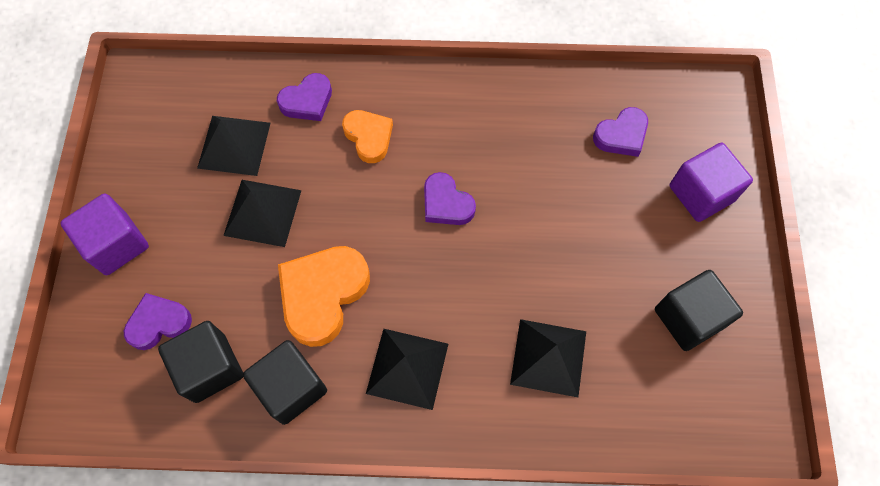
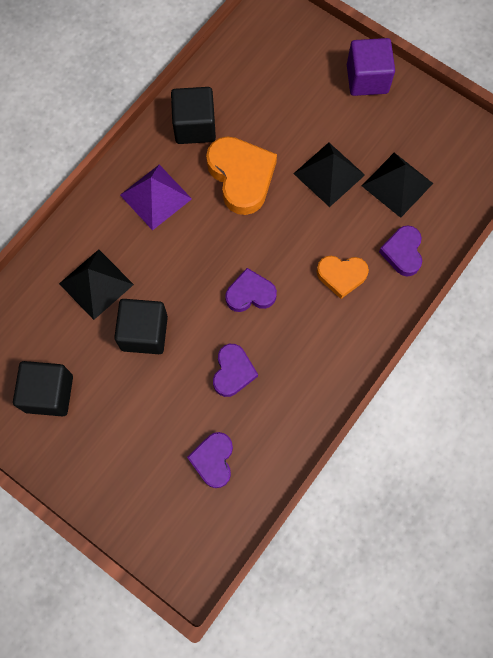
camera: 125 degrees right, 5 degrees up
purple heart [124,293,192,350] -> purple heart moved to [213,344,258,397]
black cube [158,321,243,403] -> black cube moved to [114,299,168,354]
black pyramid [366,329,448,410] -> purple pyramid [120,165,192,231]
purple cube [669,143,753,222] -> none

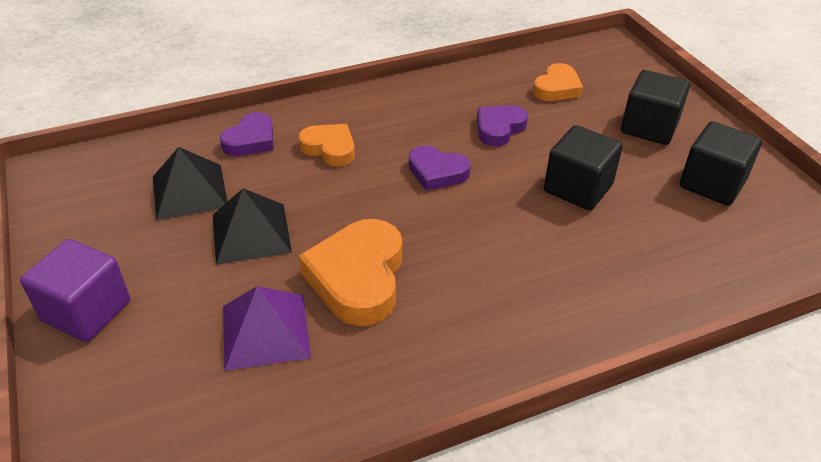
camera: 150 degrees left, 30 degrees down
black pyramid [59,249,134,320] -> none
purple pyramid [120,165,192,231] -> purple pyramid moved to [223,286,311,371]
black cube [171,87,216,144] -> black cube moved to [621,70,690,145]
purple heart [187,432,233,488] -> orange heart [533,63,583,101]

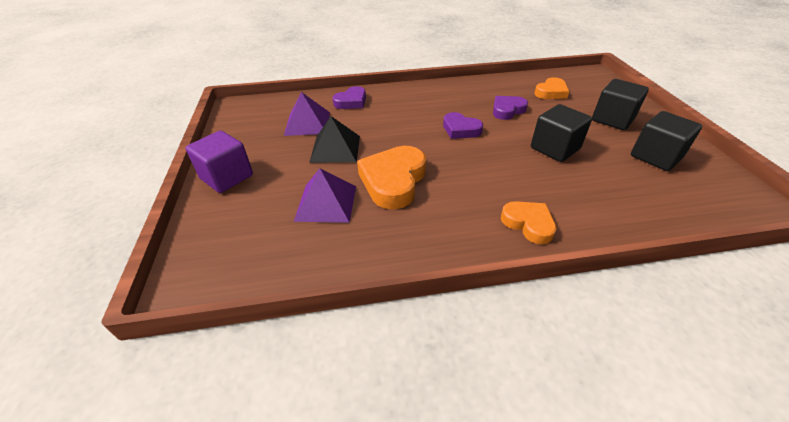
camera: 15 degrees right, 0 degrees up
black pyramid [153,147,227,220] -> purple pyramid [284,92,330,136]
orange heart [298,124,355,166] -> orange heart moved to [501,201,557,244]

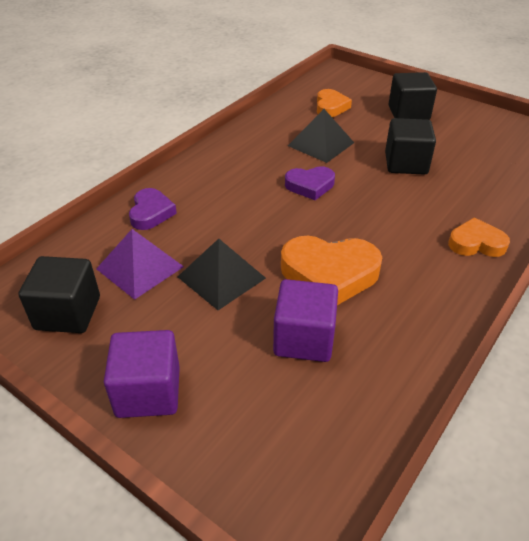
camera: 45 degrees left, 0 degrees up
purple pyramid [294,168,356,223] -> purple cube [273,279,338,362]
orange heart [357,146,426,209] -> orange heart turned 60 degrees counterclockwise [281,236,382,305]
purple heart [493,96,528,120] -> black pyramid [288,109,354,163]
black cube [631,111,702,171] -> black cube moved to [18,256,100,333]

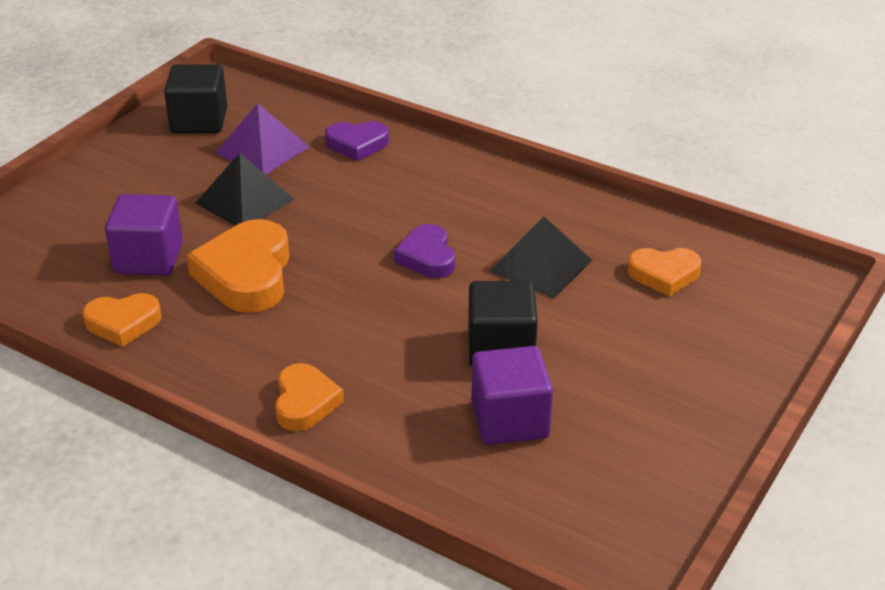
camera: 85 degrees right, 5 degrees down
purple cube [104,330,180,418] -> purple cube moved to [471,346,553,445]
black cube [389,72,437,120] -> none
none -> orange heart [83,293,162,347]

